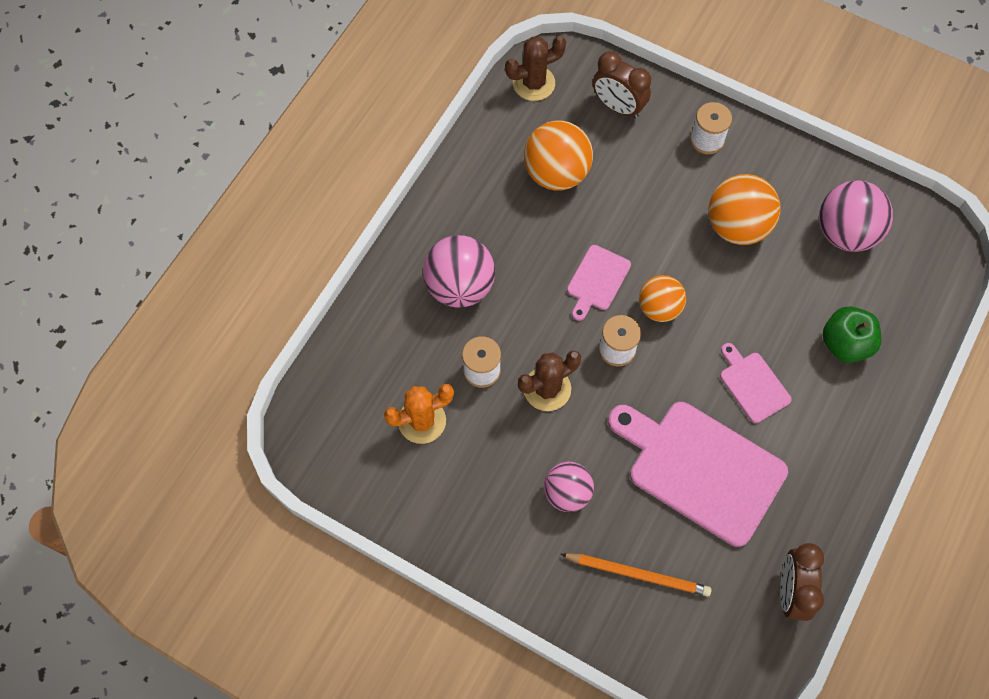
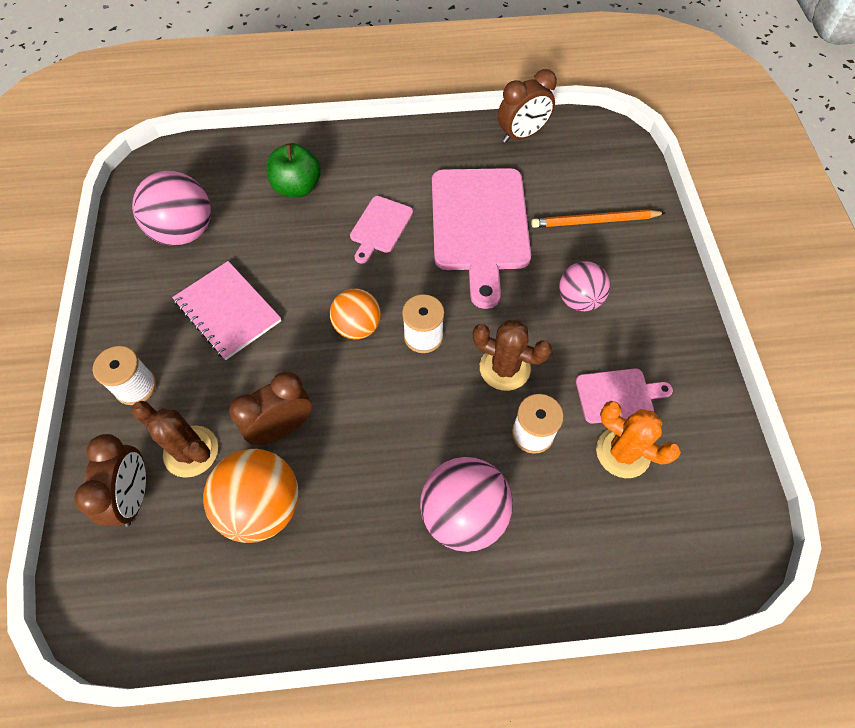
camera: 125 degrees left, 5 degrees down
brown cactus [505,36,566,101] -> brown cactus moved to [132,401,218,478]
orange pencil [561,553,712,596] -> orange pencil turned 75 degrees counterclockwise [531,209,665,228]
pink cutting board [567,245,631,321] -> pink cutting board moved to [576,368,673,424]
orange ball [708,174,781,245] -> pink notebook [172,261,281,360]
none -> brown clock [229,371,312,445]

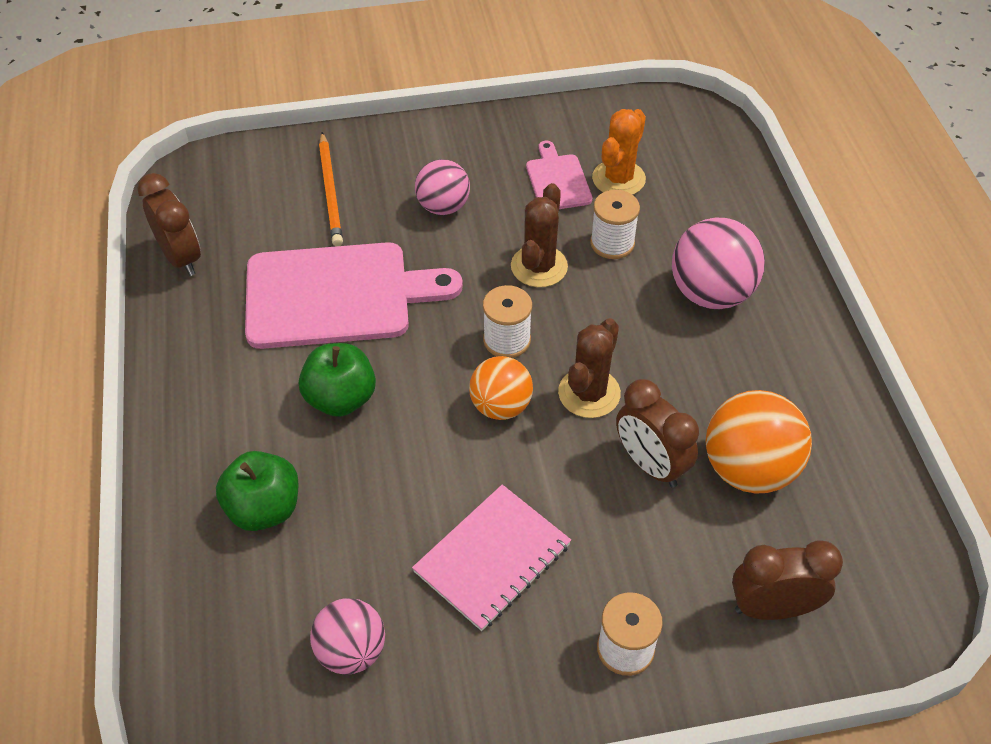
camera: 95 degrees left, 10 degrees down
pink ball [132,171,211,246] -> pink ball [310,598,385,675], size x0.65
brown cactus [132,401,218,478] -> brown cactus moved to [558,318,621,418]
pink cutting board [350,196,413,264] -> green apple [299,343,376,417]

